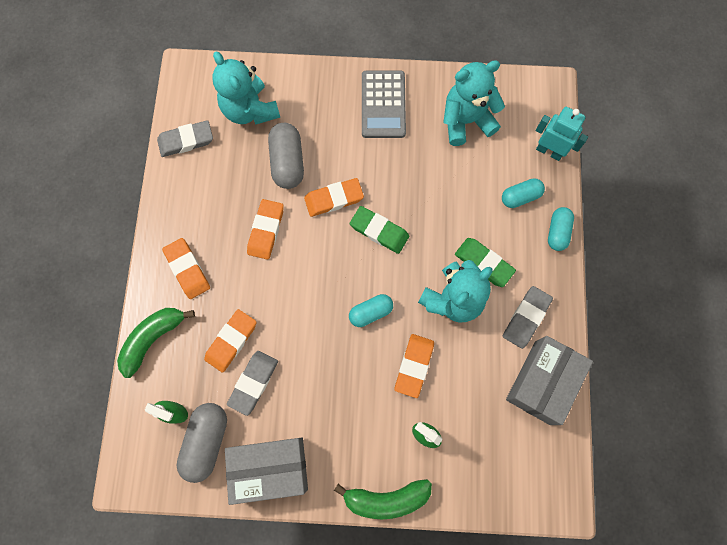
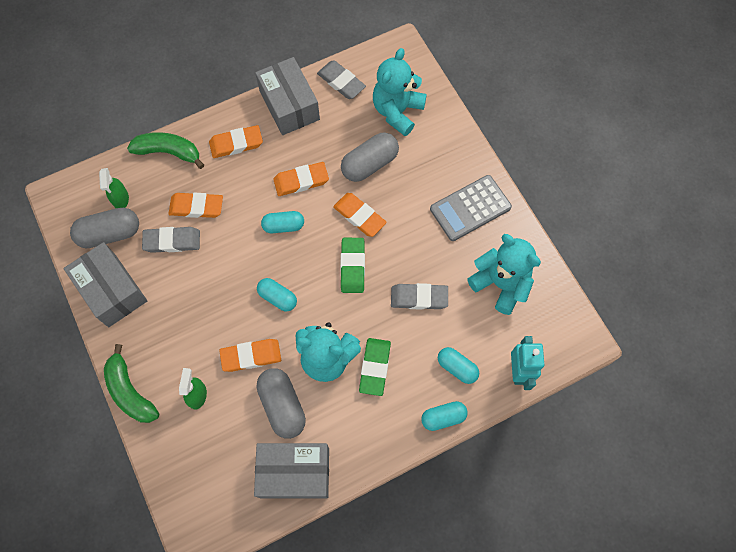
camera: 60 degrees right, 5 degrees down
orange eraser [162,238,210,299] -> orange eraser turned 45 degrees clockwise [209,125,263,158]
grey eraser [503,286,553,349] -> grey eraser moved to [391,283,448,310]
none -> grey box [255,57,320,135]
none -> grey capsule [257,368,306,439]
none -> turquoise capsule [261,211,304,233]

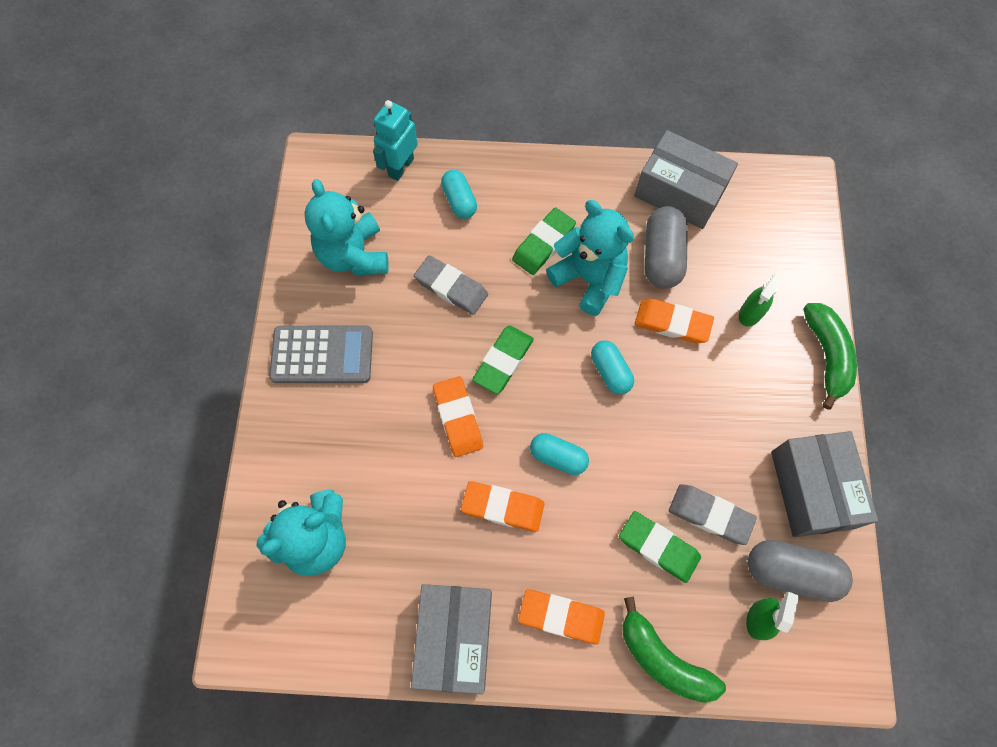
camera: 150 degrees left, 0 degrees up
orange eraser [169,193,223,218] -> green eraser [619,511,701,583]
grey eraser [317,60,366,99] -> none
grey capsule [341,132,399,182] -> none
turquoise capsule [421,401,468,431] -> none

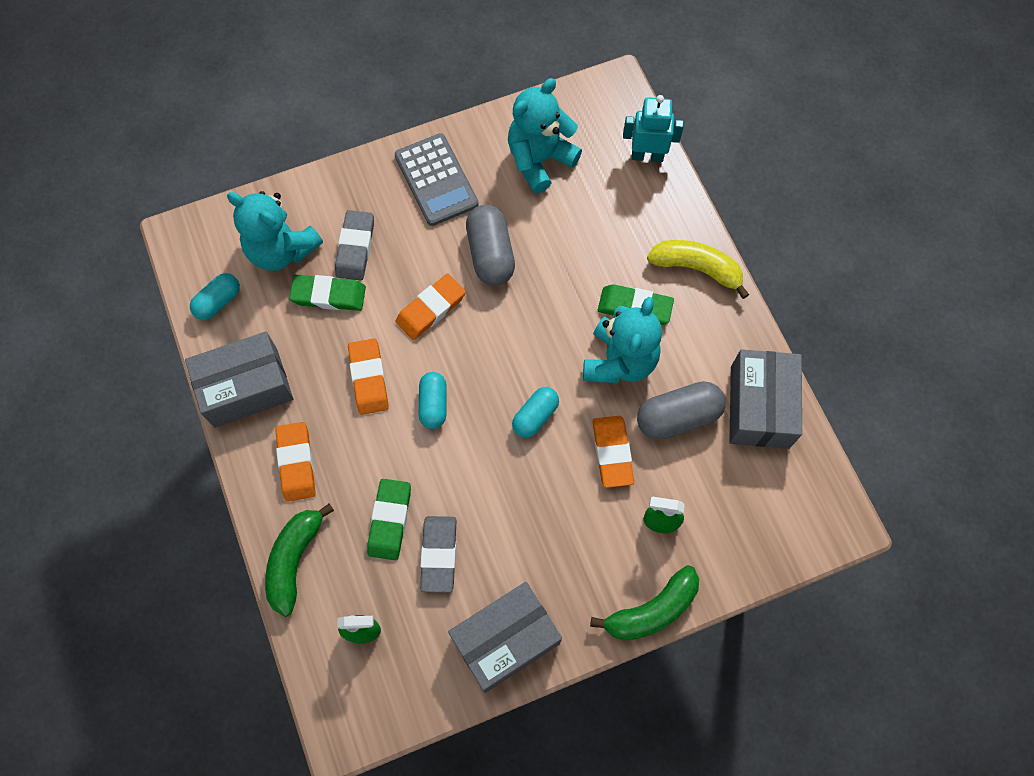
camera: 65 degrees right, 0 degrees up
grey eraser [414,255,488,315] -> grey eraser moved to [335,210,374,280]
turquoise capsule [441,170,477,219] -> turquoise capsule moved to [190,273,240,320]
green eraser [472,325,534,394] -> green eraser moved to [289,275,366,311]
grey capsule [748,540,853,602] -> grey capsule moved to [466,205,515,286]
none -> yellow banana [647,240,749,299]

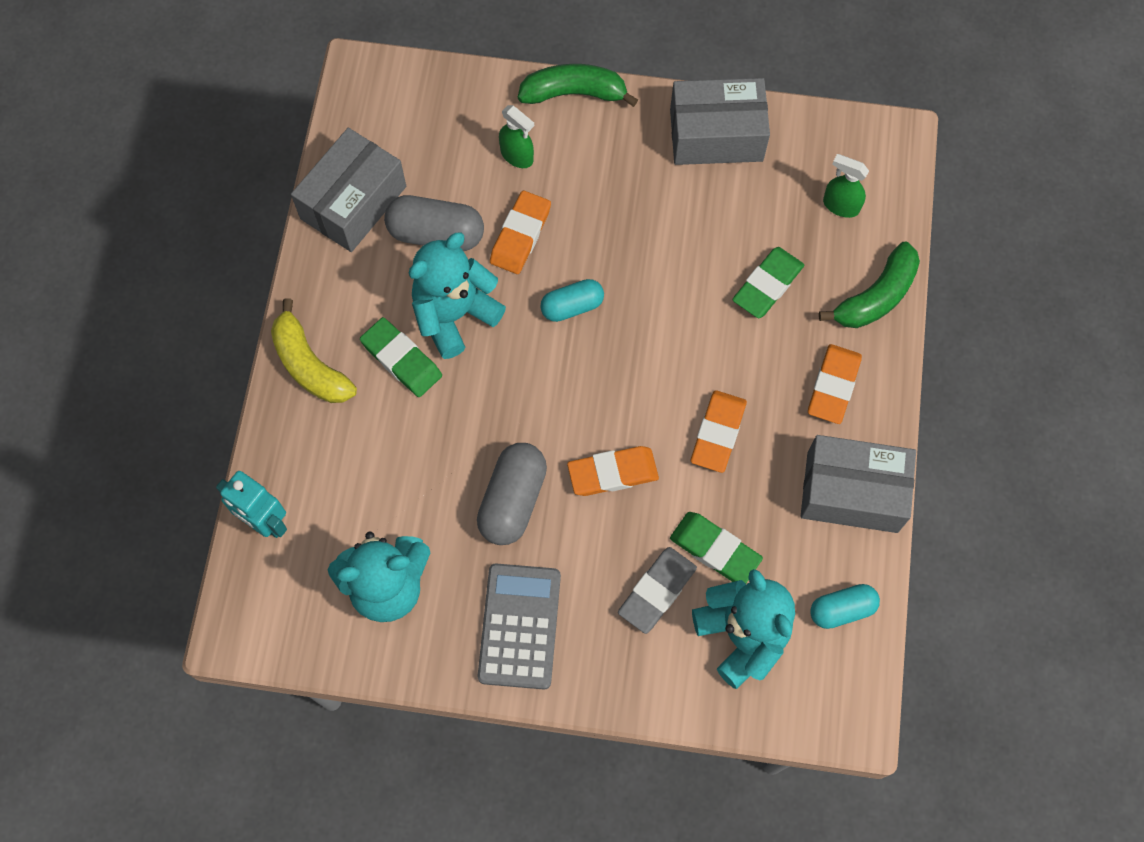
camera: 150 degrees left, 0 degrees up
turquoise capsule [419,372,447,429] -> none
grey eraser [420,516,457,593] -> none

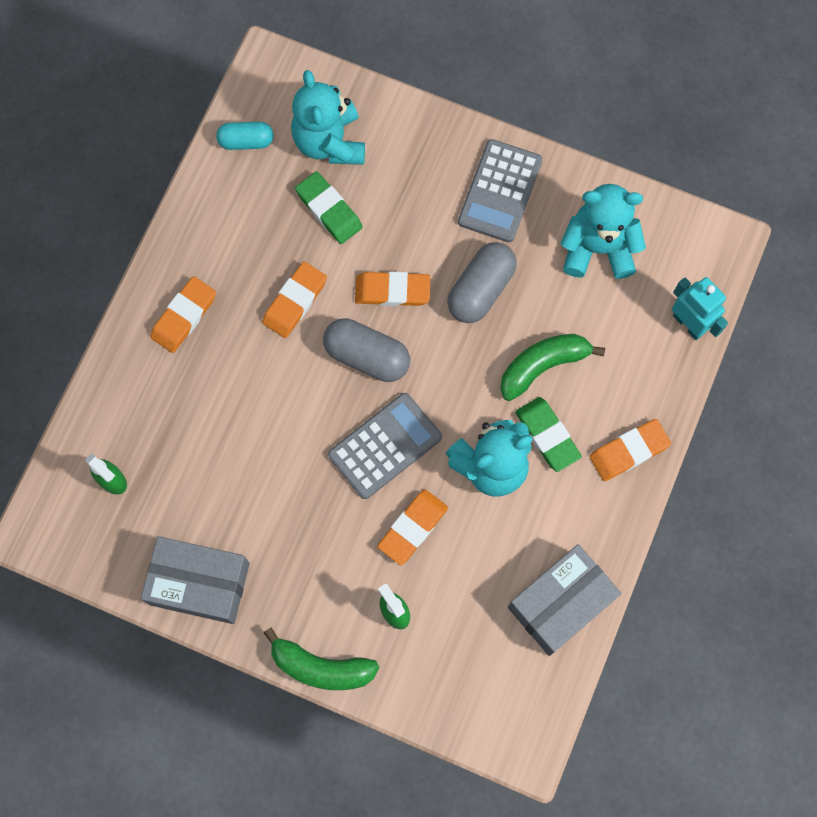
camera: 165 degrees left, 5 degrees up
yellow banana [271,298,357,403] -> orange eraser [589,419,671,481]
grey capsule [384,195,484,251] -> grey capsule moved to [323,318,410,382]
turquoise capsule [540,279,604,322] -> grey calculator [328,393,442,499]
grey eraser [618,547,697,634] -> none
green eraser [732,247,804,318] -> none
grey box [800,435,916,533] -> none
green banana [819,242,920,328] -> green banana moved to [500,334,605,401]

